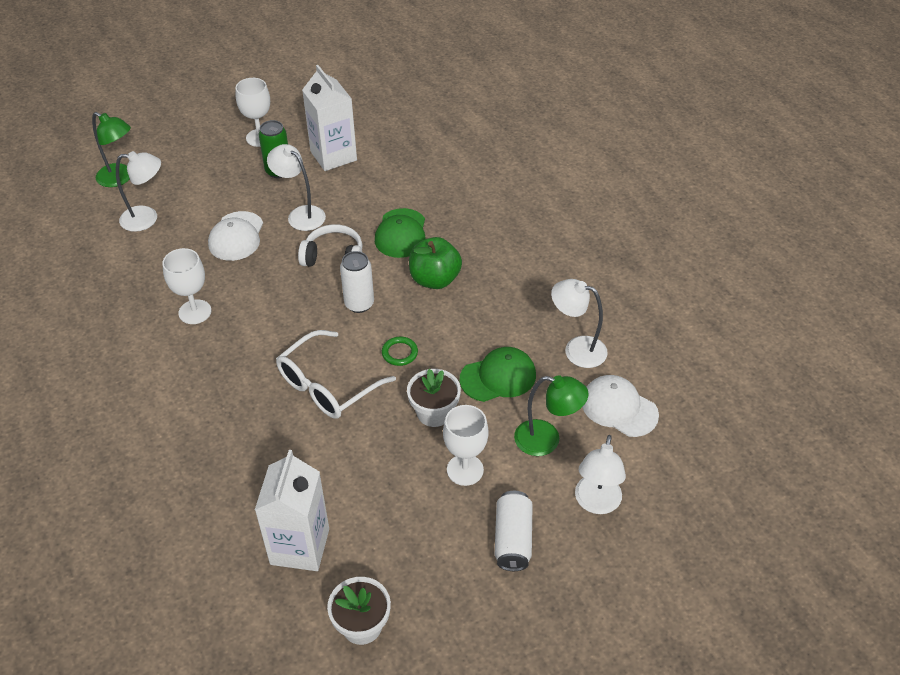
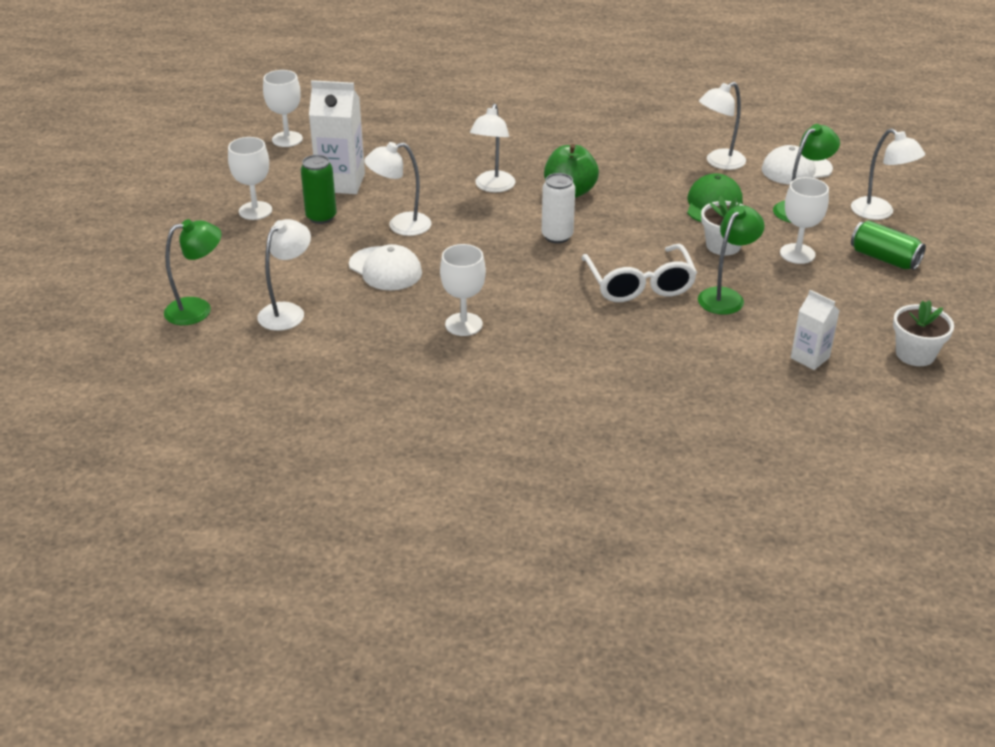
camera: 55 degrees left, 10 degrees down
white carton [255,450,329,571] -> white carton [791,290,840,370], size x0.58
white headphones [298,224,363,267] -> none
green cap [375,208,426,258] -> white lamp [470,104,516,193]
green ring [382,337,418,366] -> none
white can [494,491,533,571] -> green can [851,220,926,270]
none -> white goblet [263,70,303,147]
none -> green lamp [698,205,765,315]

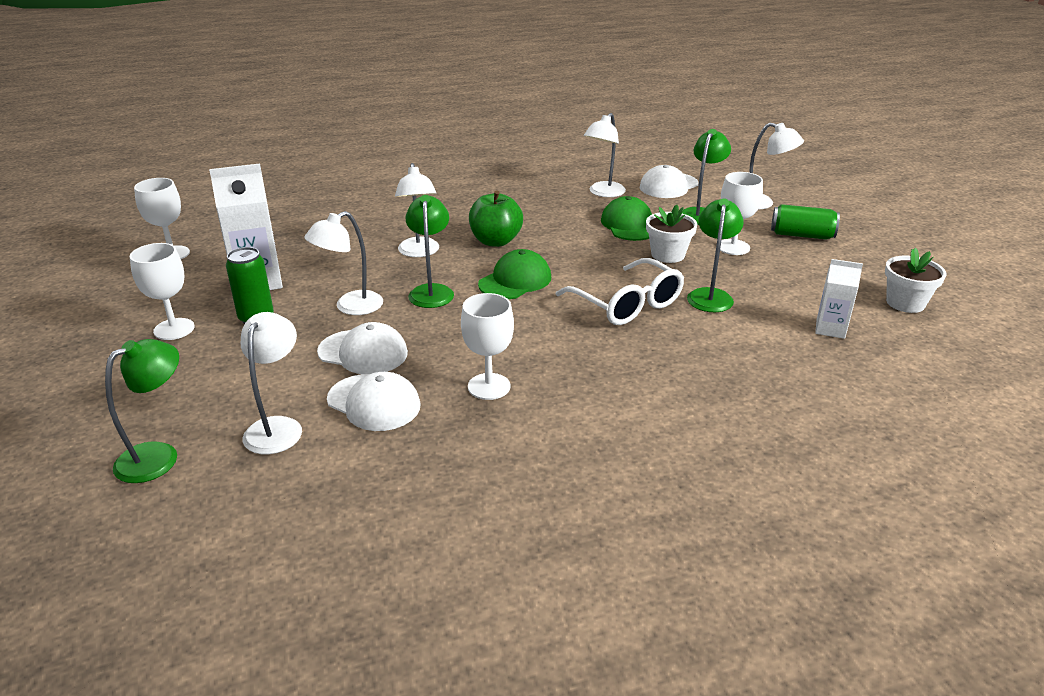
camera: 25 degrees left, 5 degrees down
white can [542,173,575,243] -> green cap [478,249,551,299]
none -> white cap [327,372,421,431]
none -> green lamp [405,195,454,308]

